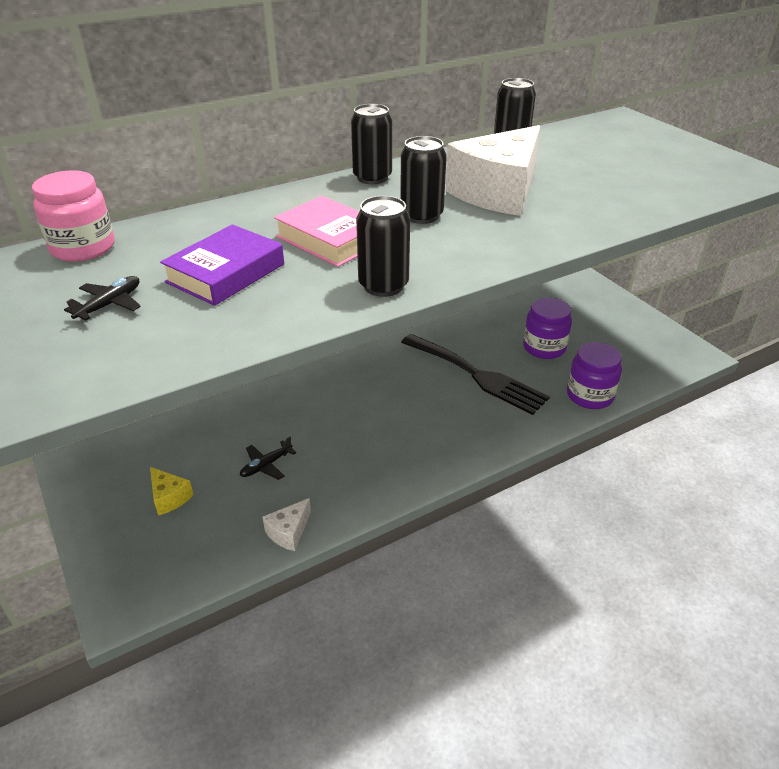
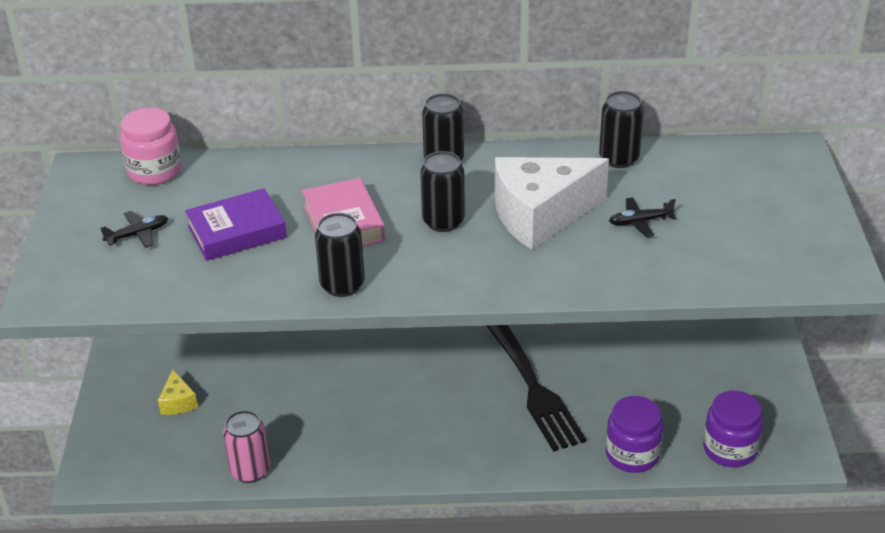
camera: 30 degrees right, 0 degrees up
black plane [240,436,296,480] -> black plane moved to [609,197,676,237]
white cheese [263,498,311,551] -> pink can [223,410,270,483]
purple jar [523,297,572,359] -> purple jar moved to [703,391,763,467]

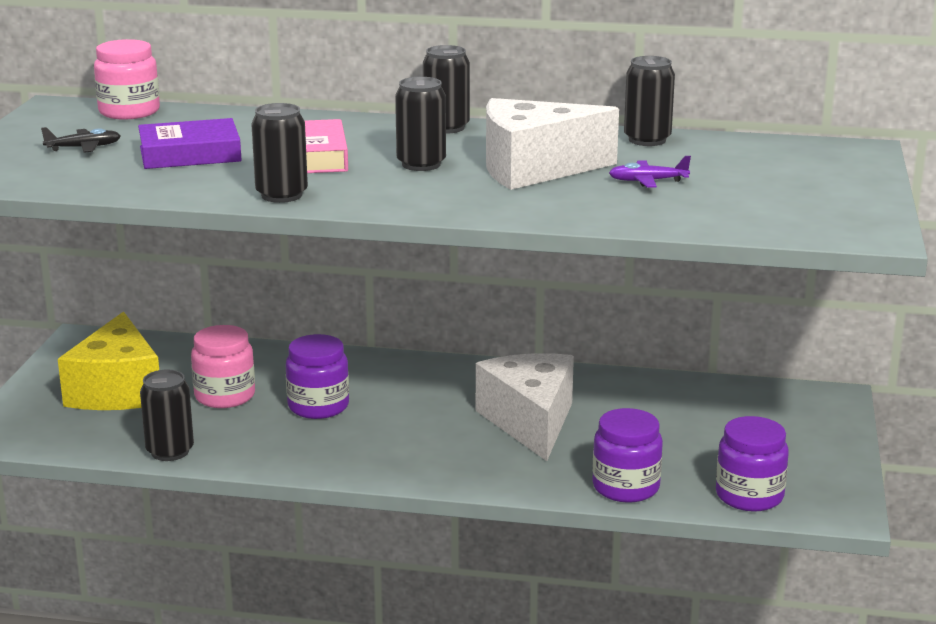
camera: 10 degrees right, 15 degrees down
yellow cheese [158,369,198,415] -> yellow cheese [58,312,159,410], size x2.25
pink can [223,410,270,483] -> black can [140,370,194,461]
black fork [487,325,587,452] -> white cheese [476,353,574,461]
black plane [609,197,676,237] -> purple plane [609,156,691,187]
none -> pink jar [191,325,255,408]
none -> purple jar [286,334,349,419]

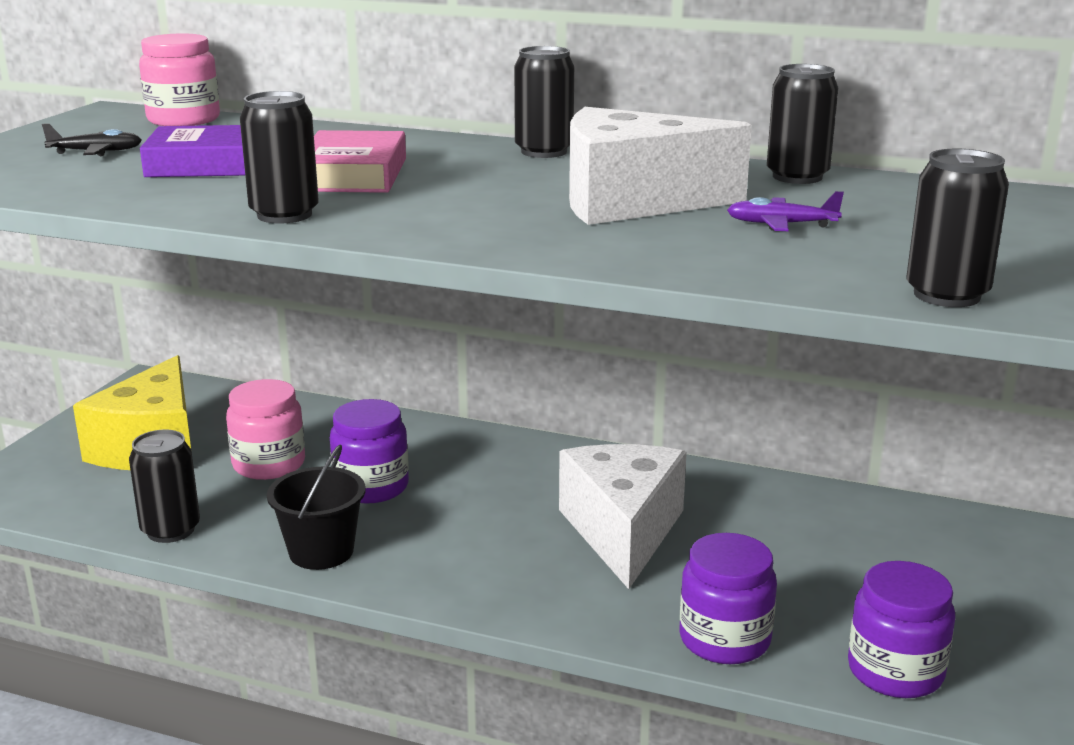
camera: 10 degrees right, 0 degrees up
black can [395,77,446,171] -> black can moved to [906,149,1009,307]
none -> black bucket [267,445,366,570]

